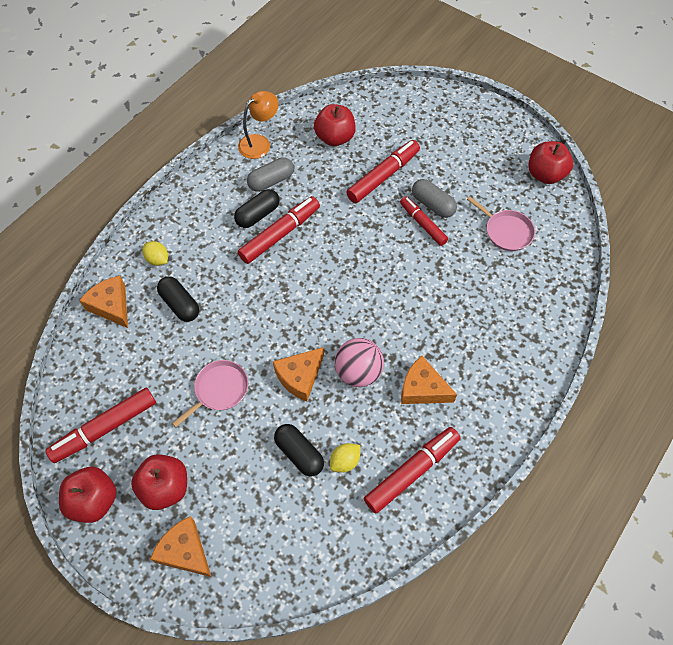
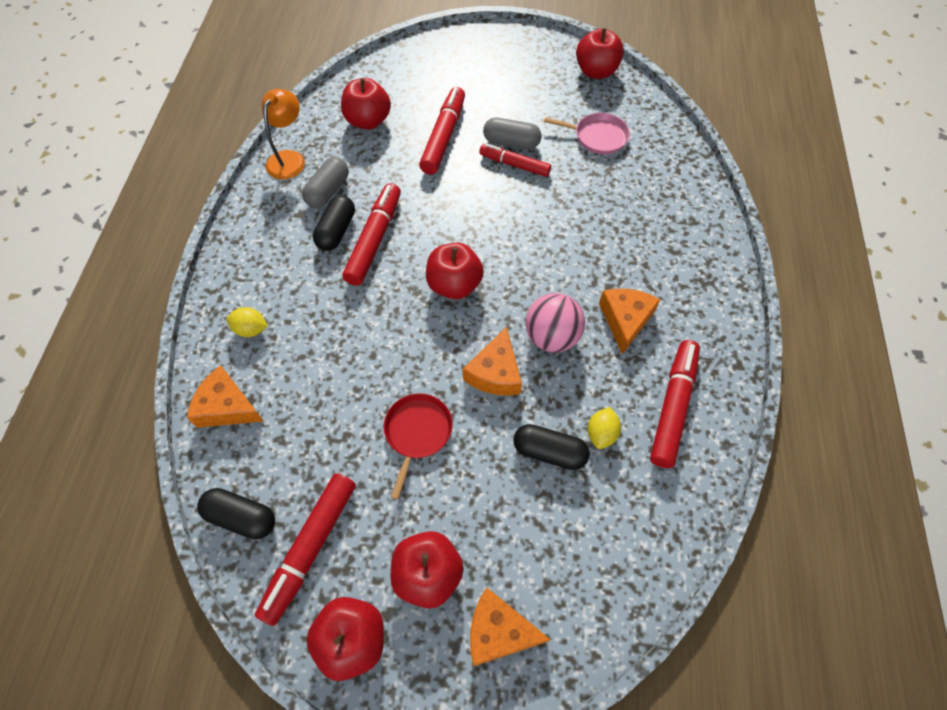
camera: 30 degrees left, 0 degrees up
black capsule [157,276,199,322] -> black capsule moved to [197,488,275,540]
pink pan [172,360,248,427] -> red pan [384,393,452,499]
orange cheese [401,356,457,404] -> orange cheese turned 105 degrees clockwise [599,289,661,354]
none -> red apple [426,243,484,299]

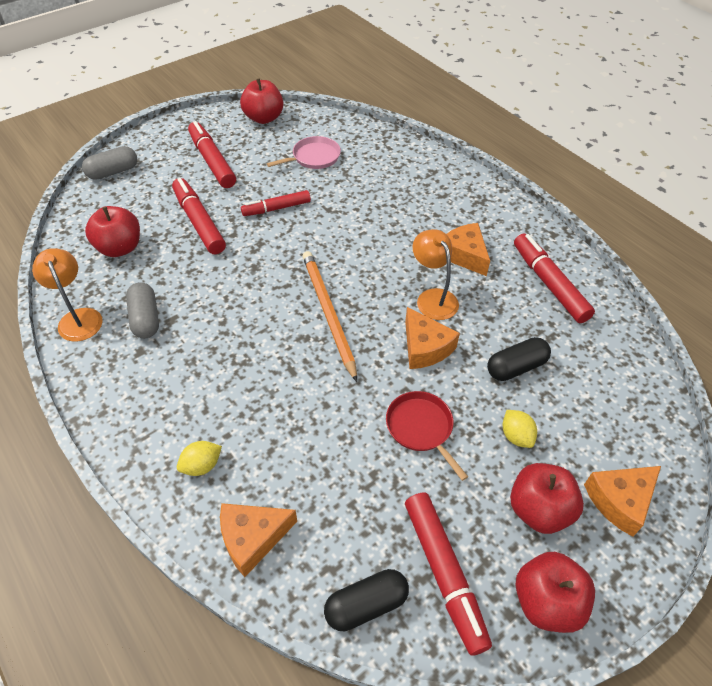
camera: 45 degrees left, 10 degrees down
black capsule [313,195,355,251] -> none
red marker [342,183,401,286] -> red marker moved to [188,121,236,188]
red apple [426,243,484,299] -> orange pencil [302,251,357,382]
grey capsule [483,118,542,149] -> grey capsule moved to [82,146,137,180]
pink ball [525,293,585,352] -> orange lamp [413,229,459,320]
yellow lemon [588,407,621,449] -> yellow lemon moved to [503,410,537,448]

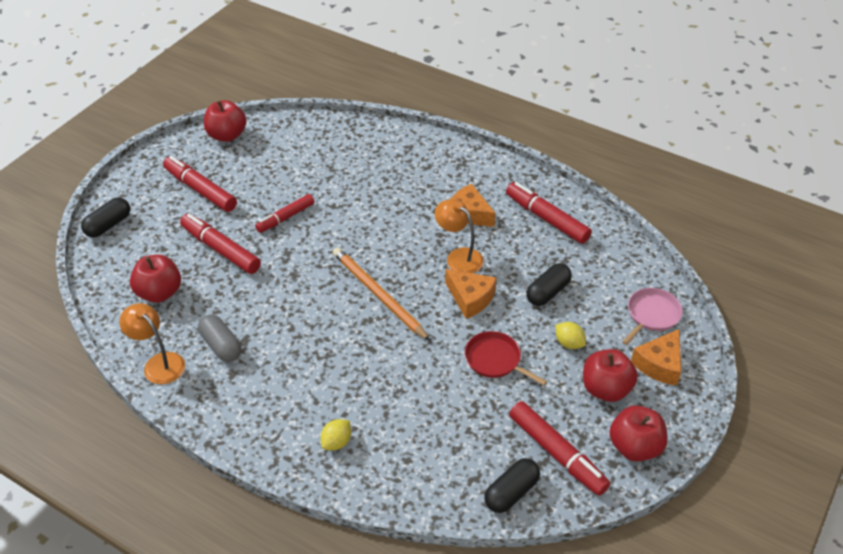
camera: 20 degrees left, 5 degrees down
grey capsule [82,146,137,180] -> black capsule [81,197,130,238]
orange cheese [220,503,297,577] -> none
pink pan [267,136,341,169] -> pink pan moved to [622,288,683,345]

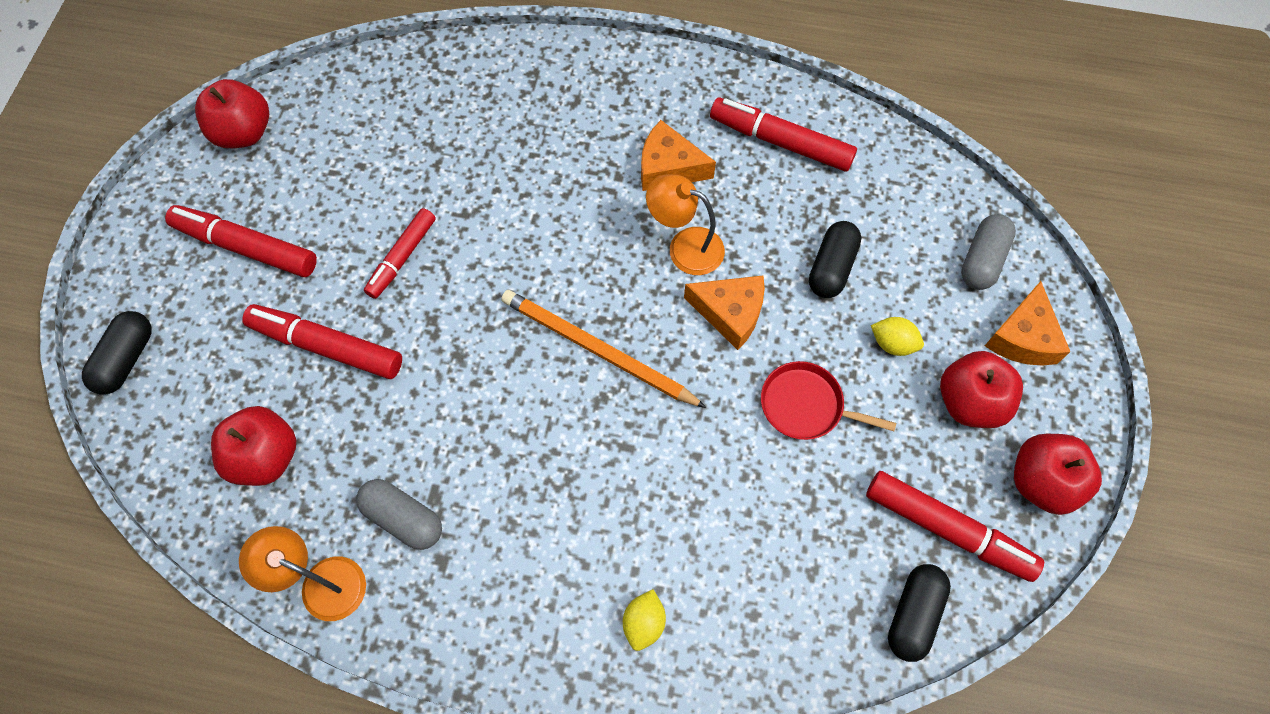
camera: 20 degrees left, 20 degrees up
pink pan [622,288,683,345] -> grey capsule [961,214,1016,290]

